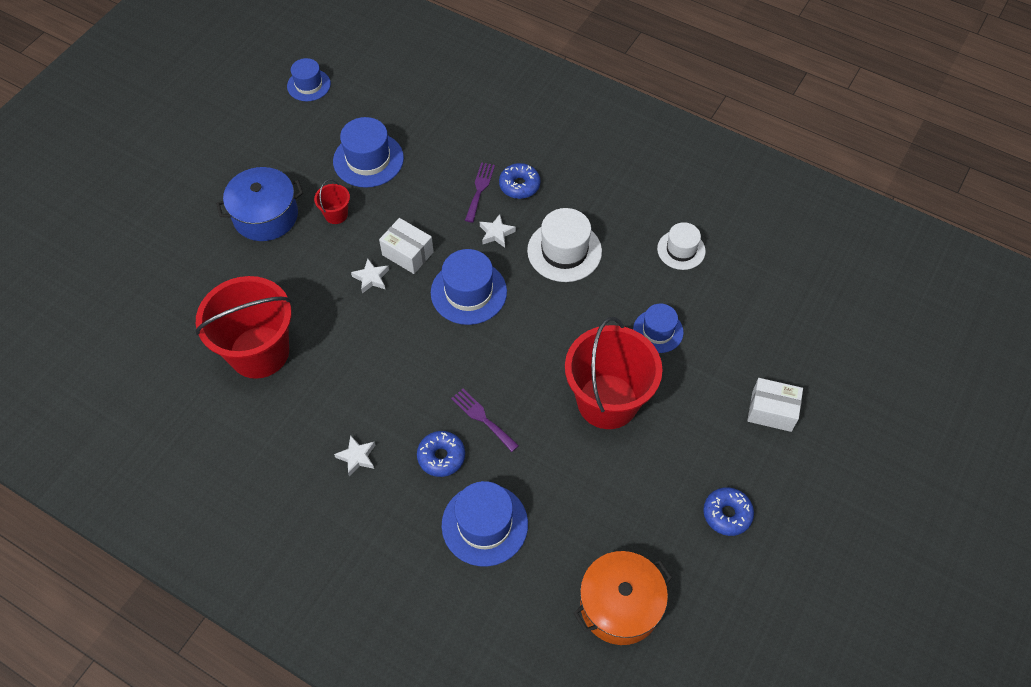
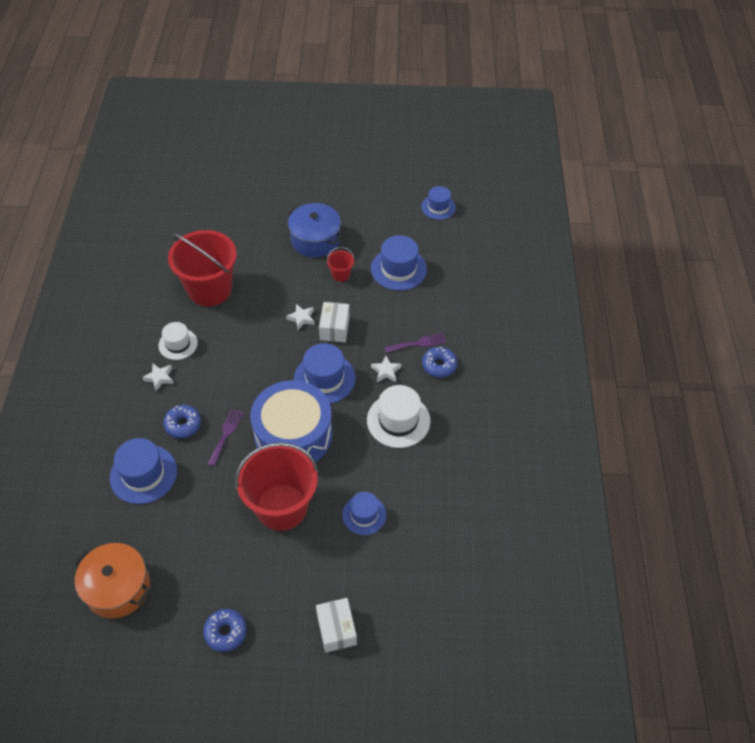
camera: 60 degrees right, 5 degrees down
white hat [657,222,706,270] -> white hat moved to [158,322,198,360]
none -> blue drum [250,380,333,462]

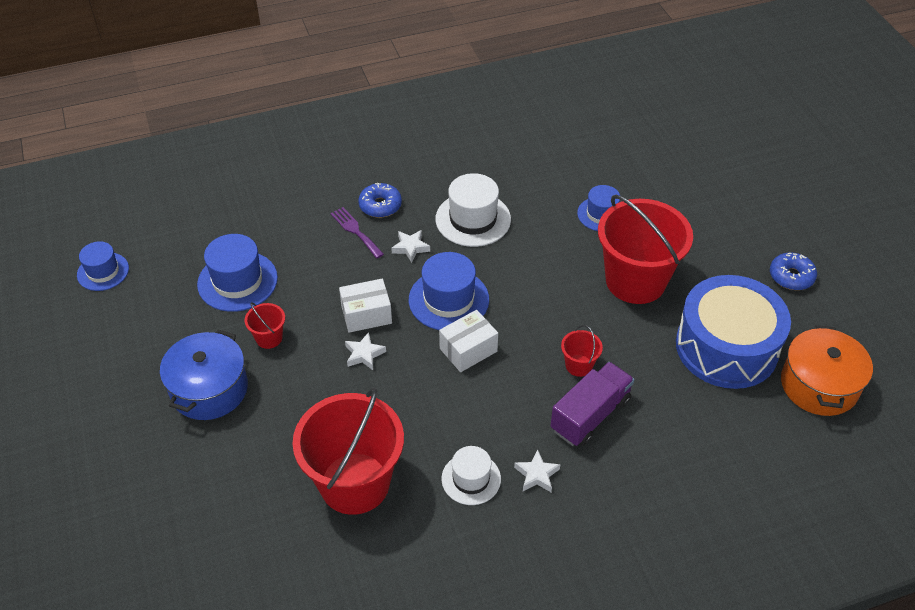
camera: 110 degrees left, 5 degrees down
blue hat [110,438,177,504] -> none
blue donut [163,405,201,438] -> purple truck [550,362,634,446]
purple fork [208,408,243,466] -> red bucket [561,325,603,377]
blue drum [250,380,333,462] -> blue drum moved to [676,275,791,389]
white box [316,598,357,653] -> white box moved to [439,310,498,372]

